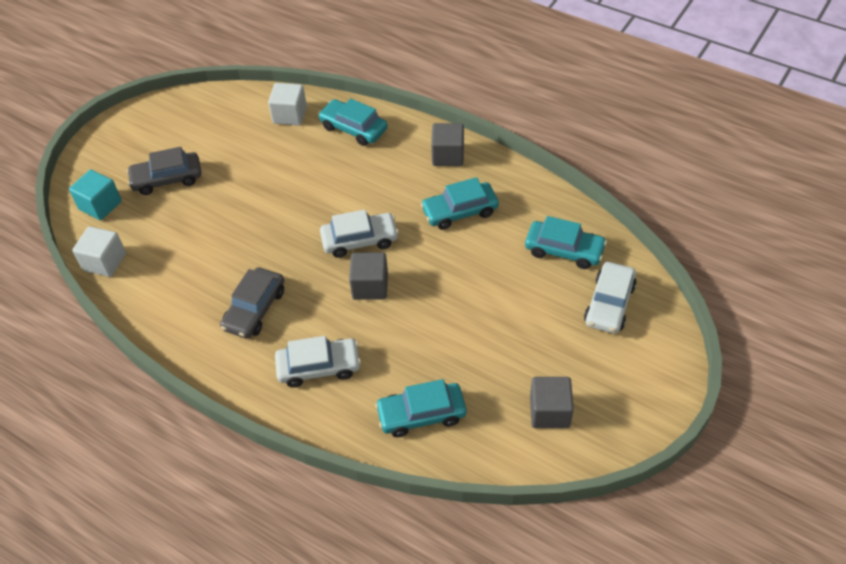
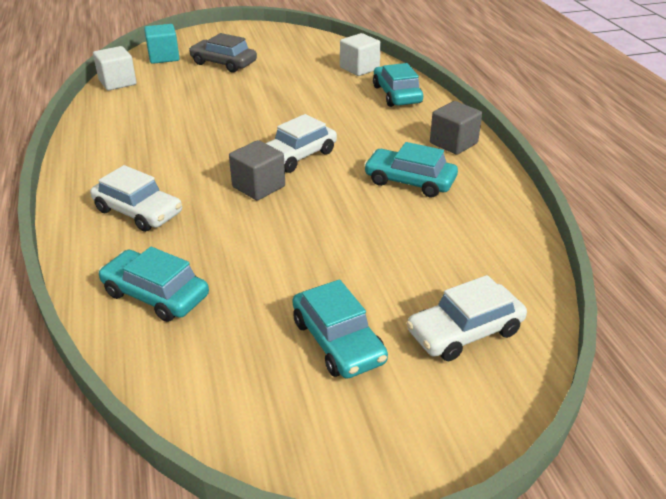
camera: 40 degrees right, 15 degrees down
grey car [220,267,284,339] -> none
white car [320,210,399,258] -> white car turned 105 degrees clockwise [265,114,337,173]
turquoise car [525,216,607,269] -> turquoise car moved to [292,279,388,379]
grey cube [530,377,574,428] -> none

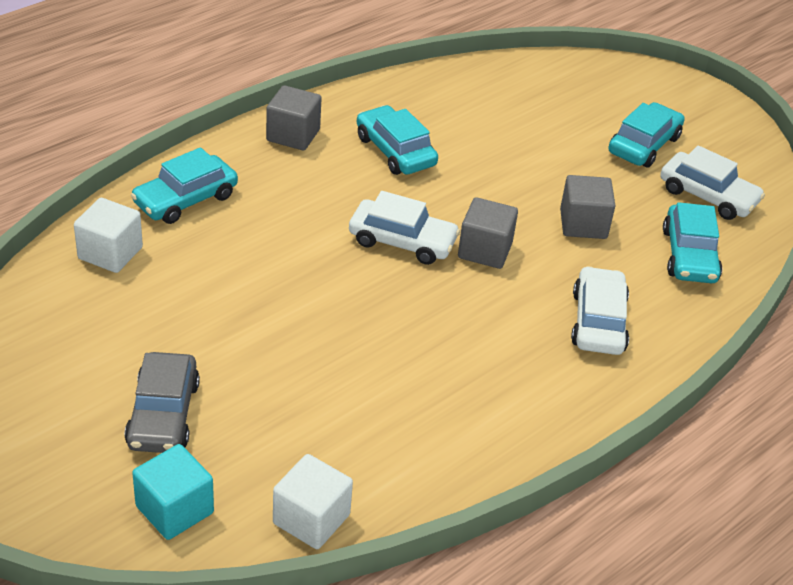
camera: 120 degrees left, 5 degrees up
turquoise car [364,142,458,197] -> turquoise car turned 150 degrees clockwise [357,105,438,175]
white car [406,275,527,361] -> white car moved to [660,145,765,220]
none -> grey cube [560,175,615,239]

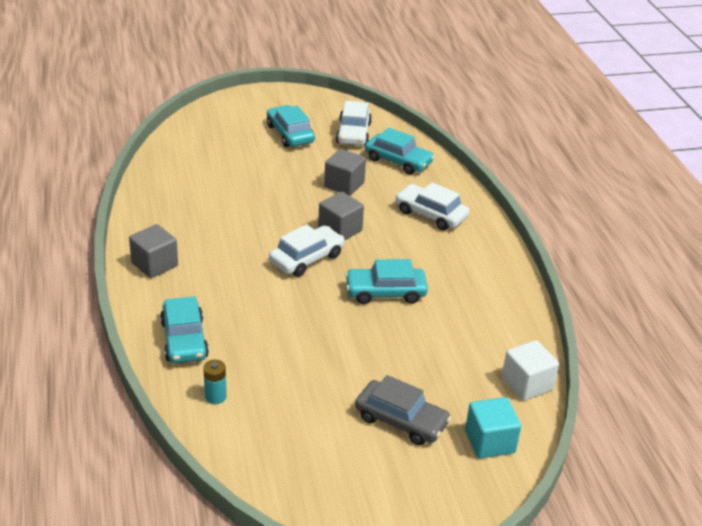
camera: 60 degrees left, 5 degrees down
white cube [74,198,143,273] -> turquoise battery [203,359,227,404]
turquoise car [357,105,438,175] -> turquoise car moved to [345,259,428,304]
white car [660,145,765,220] -> white car turned 120 degrees clockwise [336,101,372,146]

